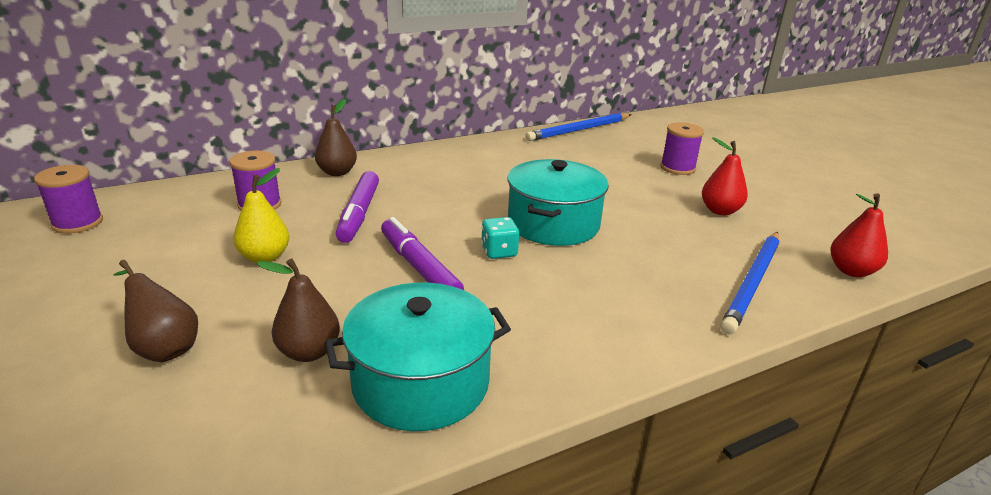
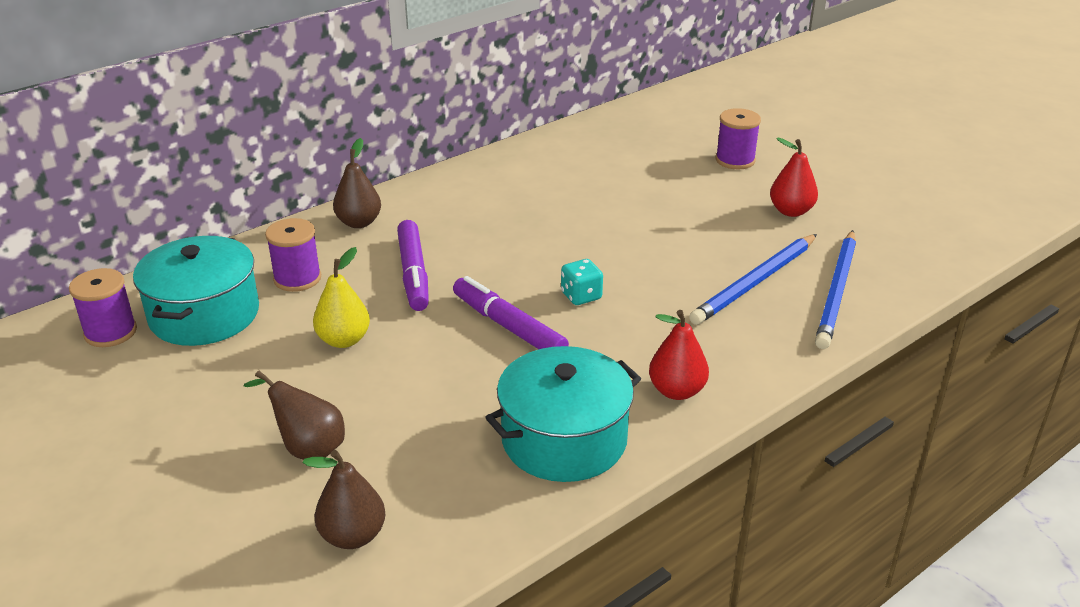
camera: 10 degrees left, 5 degrees up
brown pear [256,259,340,362] -> brown pear moved to [303,450,385,549]
turquoise pot [507,159,609,246] -> turquoise pot moved to [133,236,259,346]
blue pencil [525,113,631,141] -> blue pencil moved to [689,234,817,325]
red pear [830,193,888,277] -> red pear moved to [649,310,709,400]

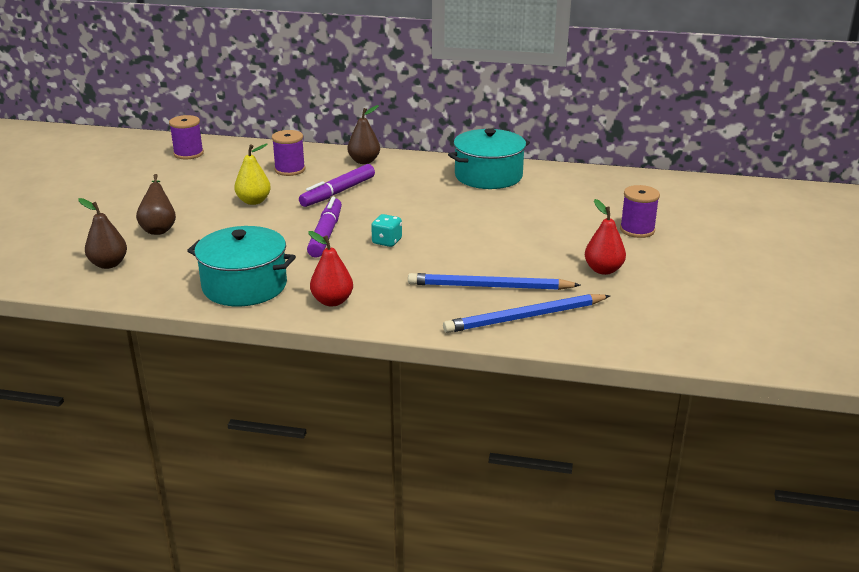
camera: 50 degrees right, 5 degrees down
turquoise pot [133,236,259,346] -> turquoise pot moved to [448,128,530,189]

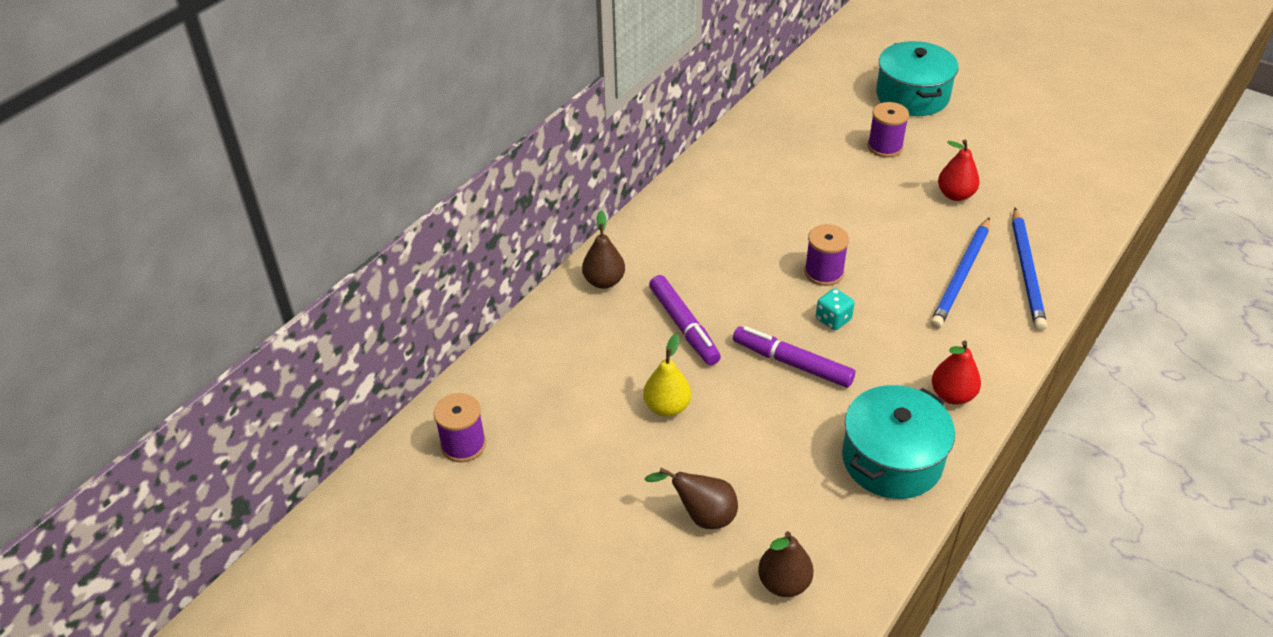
camera: 65 degrees left, 15 degrees up
purple spool [272,130,305,176] -> purple spool moved to [804,224,849,286]
turquoise pot [448,128,530,189] -> turquoise pot moved to [876,41,958,116]

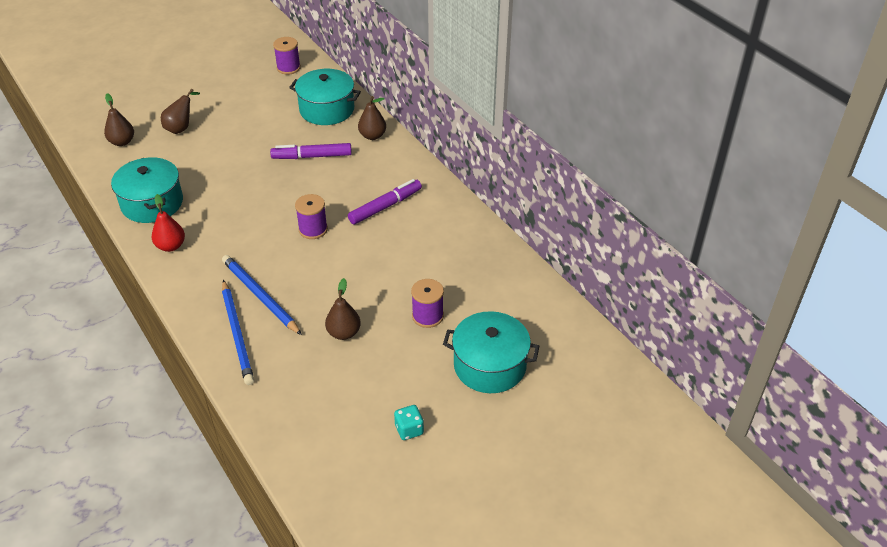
camera: 110 degrees right, 0 degrees up
yellow pear [643,334,691,417] -> none
purple marker [733,326,855,388] -> purple marker moved to [348,179,422,224]
turquoise dice [816,288,854,330] -> turquoise dice moved to [394,405,424,440]
red pear [938,140,980,201] -> brown pear [325,278,361,340]
blue pencil [1012,208,1047,331] -> blue pencil turned 135 degrees counterclockwise [222,280,254,385]
none -> turquoise pot [289,69,361,125]

